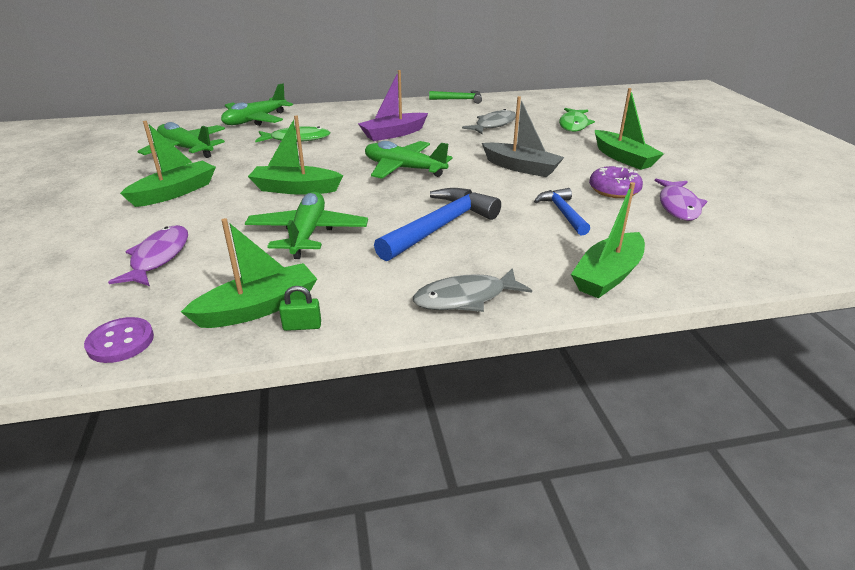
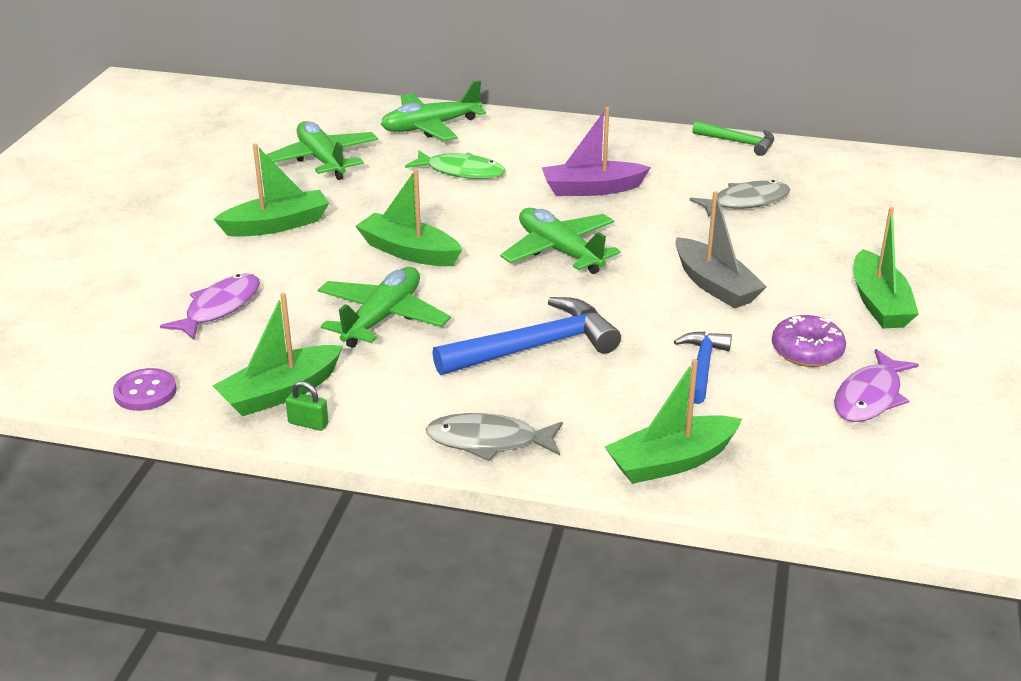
camera: 25 degrees right, 0 degrees up
green boat [181,218,317,328] -> green boat turned 150 degrees clockwise [212,293,343,417]
green fish [559,108,595,132] -> none

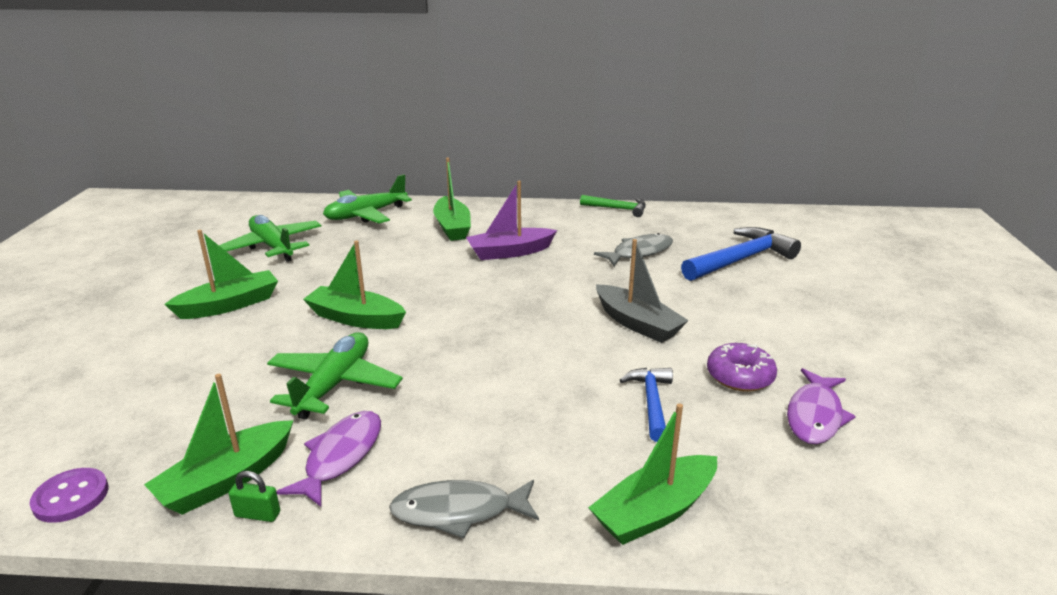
camera: 10 degrees left, 5 degrees down
purple fish [160,273,260,340] -> purple fish moved to [276,411,381,507]
green fish [405,150,505,179] -> none
blue hammer [432,297,621,375] -> blue hammer moved to [681,227,801,281]
green plane [500,208,620,274] -> none
green boat [853,207,919,328] -> green boat moved to [433,158,471,241]

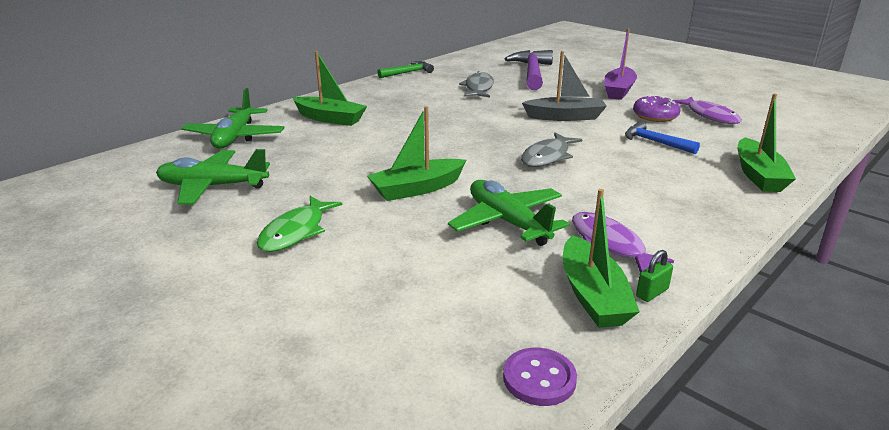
camera: 50 degrees left, 0 degrees up
green boat [164,230,278,319] -> green fish [257,196,342,252]
grey fish [389,480,539,538] -> grey fish moved to [521,133,582,167]
purple boat [466,181,557,260] -> purple boat moved to [605,29,637,100]
blue hammer [681,227,801,281] -> purple hammer [505,50,553,90]

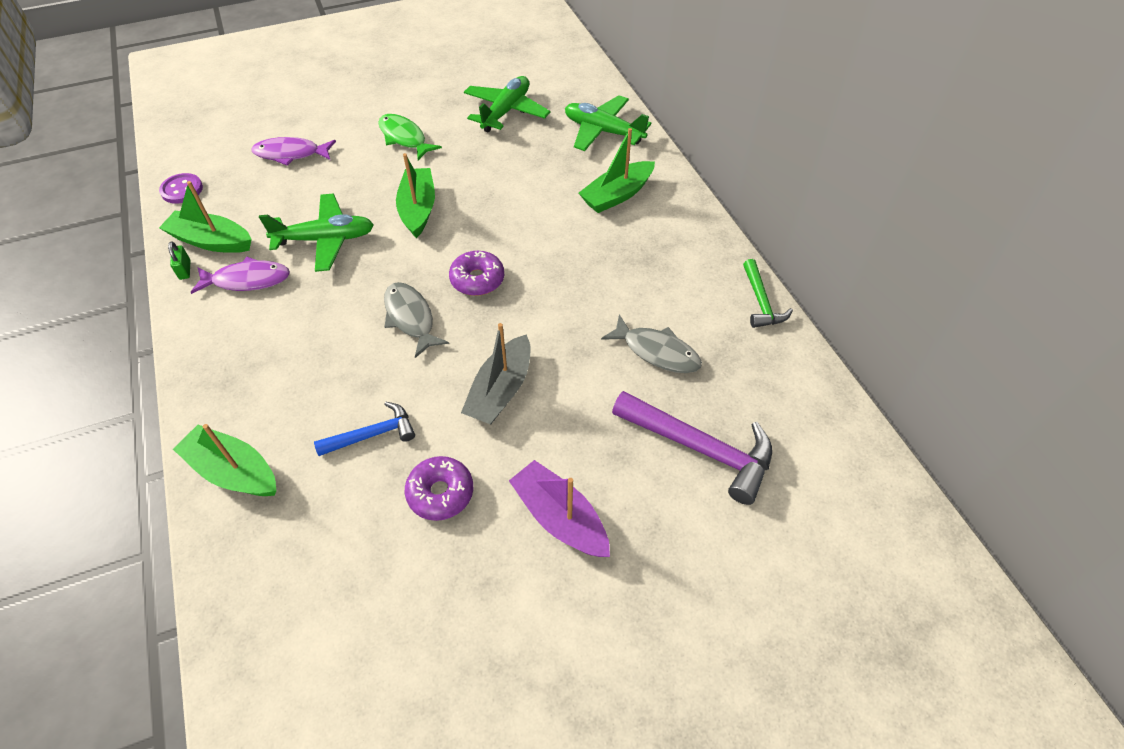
camera: 115 degrees right, 25 degrees up
purple fish [674,96,742,124] -> purple fish moved to [251,137,336,166]
none -> purple donut [449,251,504,296]

